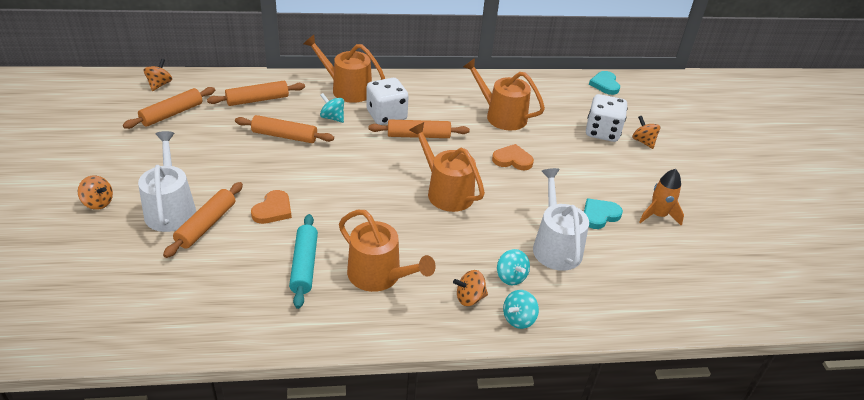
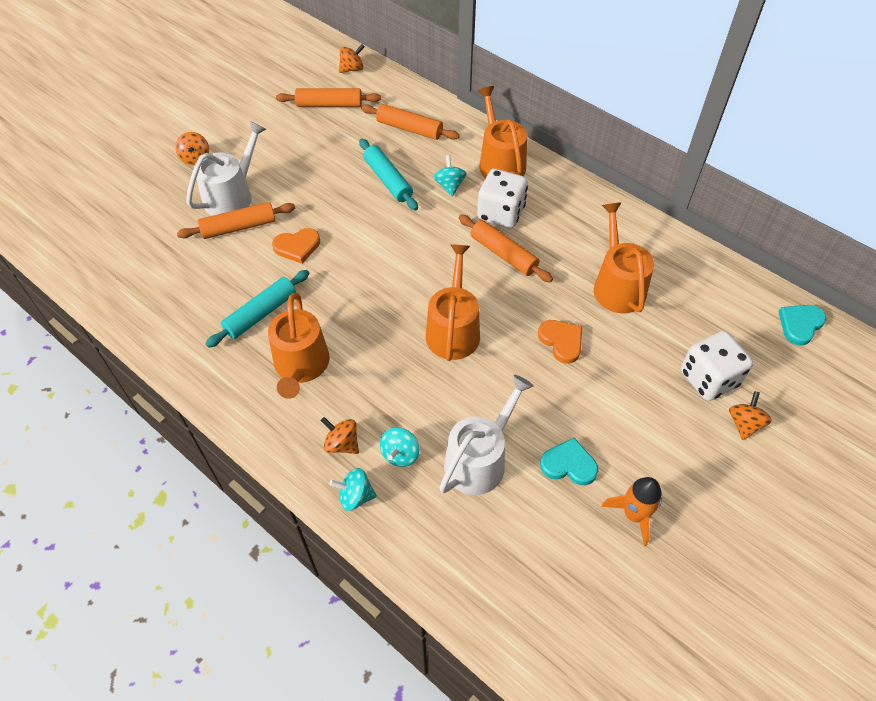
camera: 50 degrees right, 15 degrees up
orange rolling pin [235,115,334,143] -> turquoise rolling pin [359,138,418,211]

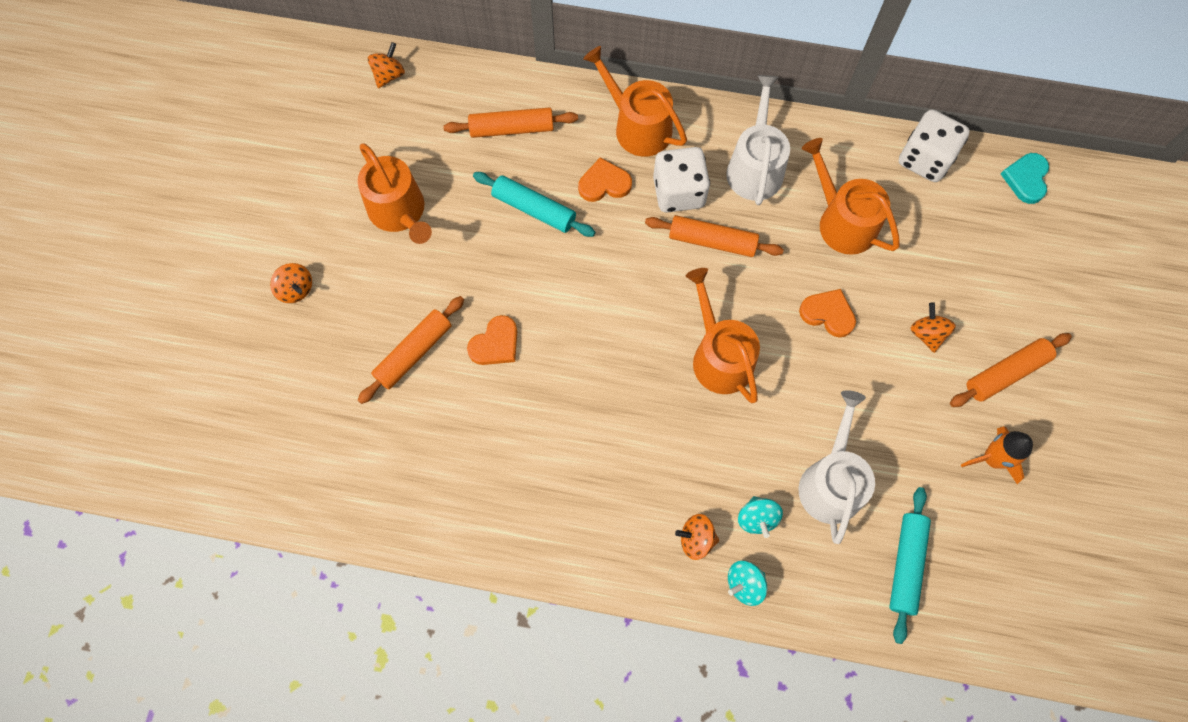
camera: 30 degrees left, 15 degrees up
white watering can [186,121,266,216] -> white watering can moved to [726,75,790,205]
turquoise rolling pin [206,270,309,348] -> turquoise rolling pin moved to [889,487,931,644]
orange watering can [268,293,330,399] -> orange watering can moved to [358,143,432,244]
orange rolling pin [276,88,381,107] -> orange rolling pin moved to [950,333,1072,407]
turquoise spinning top [434,155,467,197] -> orange heart [578,157,632,202]
turquoise heart [540,438,598,485] -> none
white dice [681,331,753,401] -> white dice moved to [899,109,970,182]
orange spinning top [729,391,772,440] -> orange spinning top moved to [911,302,956,353]

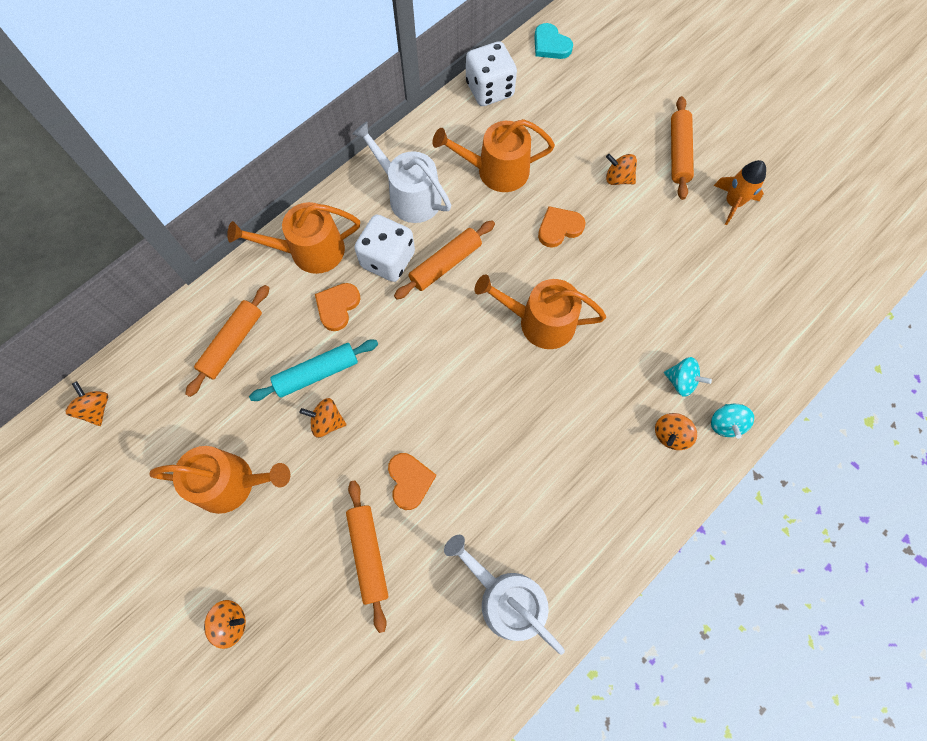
camera: 55 degrees left, 0 degrees up
white watering can [798,390,875,544] -> white watering can moved to [444,535,565,655]
turquoise rolling pin [889,487,931,644] -> none
none -> orange spinning top [300,398,346,438]

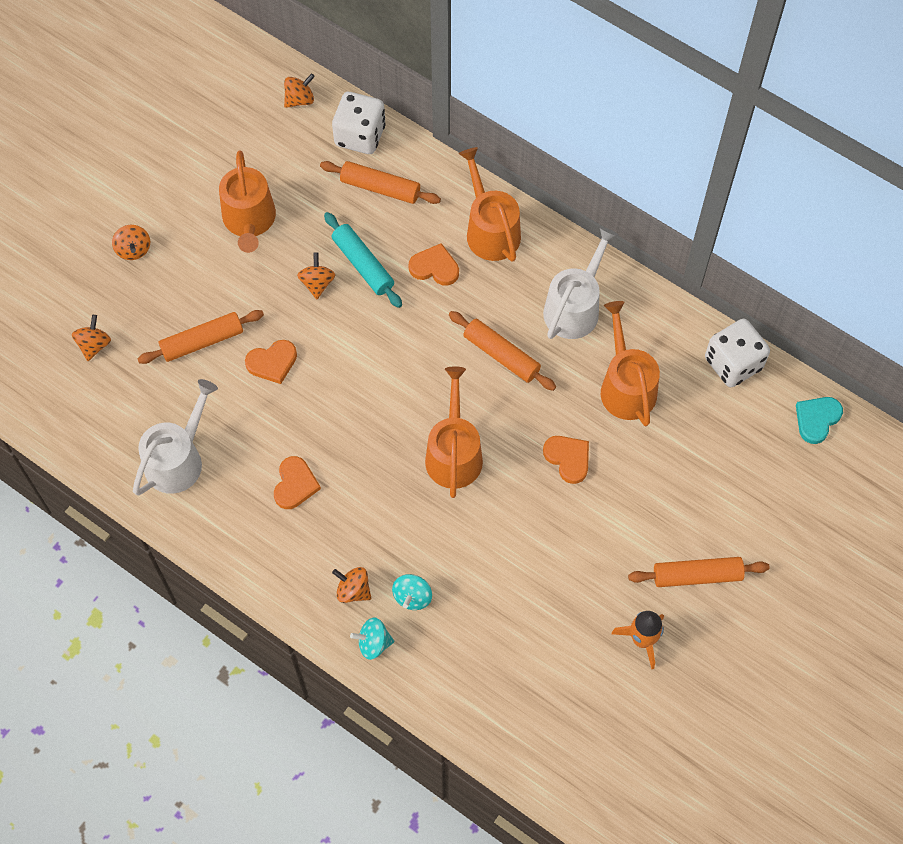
camera: 80 degrees right, 5 degrees down
white dice [354,215,415,282] -> white dice moved to [332,92,386,154]
orange spinning top [606,154,637,185] -> orange spinning top moved to [72,315,111,361]
none -> orange heart [274,456,321,509]

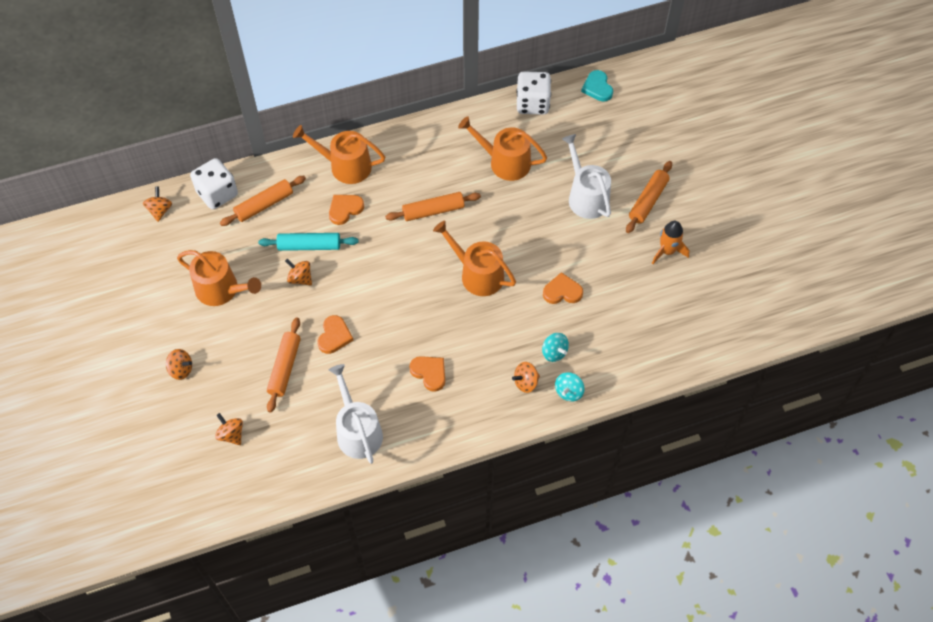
camera: 55 degrees left, 5 degrees down
white watering can [543,226,618,339] -> white watering can moved to [562,134,611,219]
orange heart [543,436,589,484] -> orange heart moved to [543,272,583,304]

